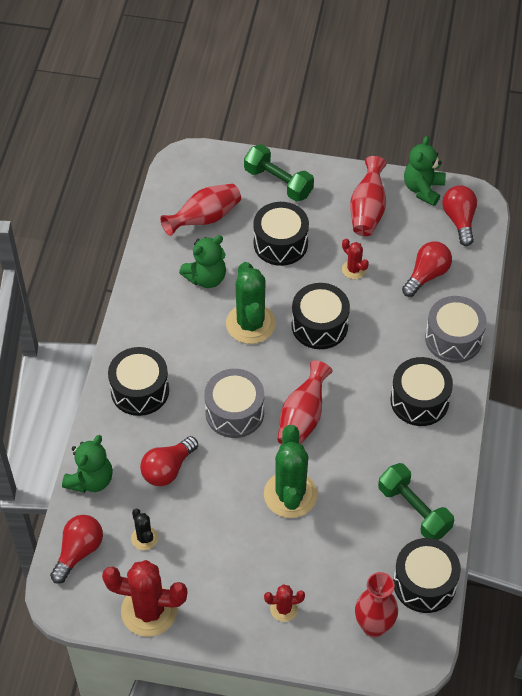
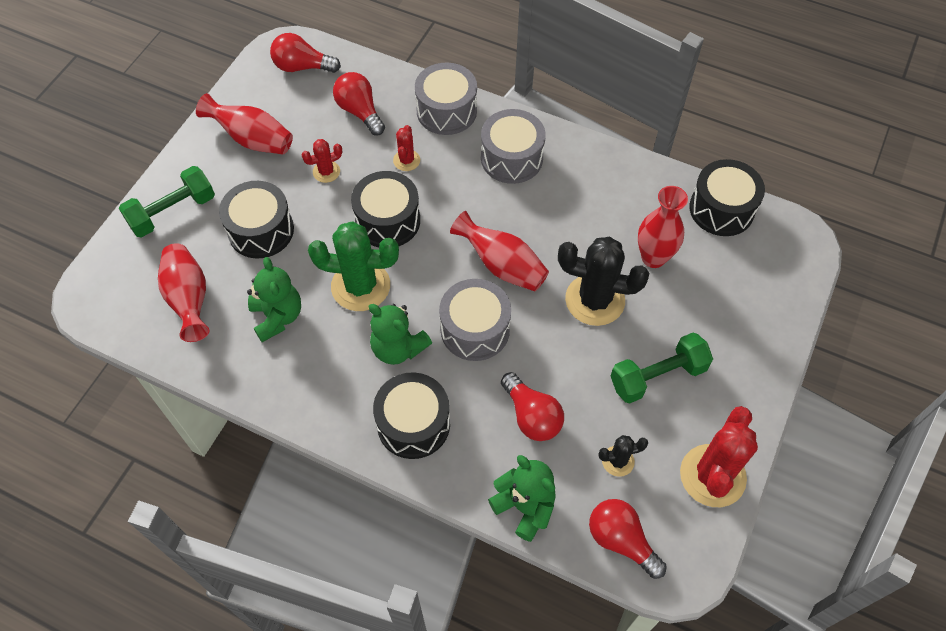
camera: 75 degrees left, 5 degrees up
green cactus [264,425,318,518] -> black cactus [558,236,649,326]
red cactus [264,584,305,622] -> red cactus moved to [393,125,420,171]
red vase [355,572,398,637] -> red vase moved to [638,186,688,268]
green dumbbell [378,463,454,540] -> green dumbbell moved to [611,333,713,404]
black drum [390,357,453,426] -> grey drum [481,109,546,184]
green teddy bear [404,136,446,206] -> green teddy bear moved to [369,304,432,365]

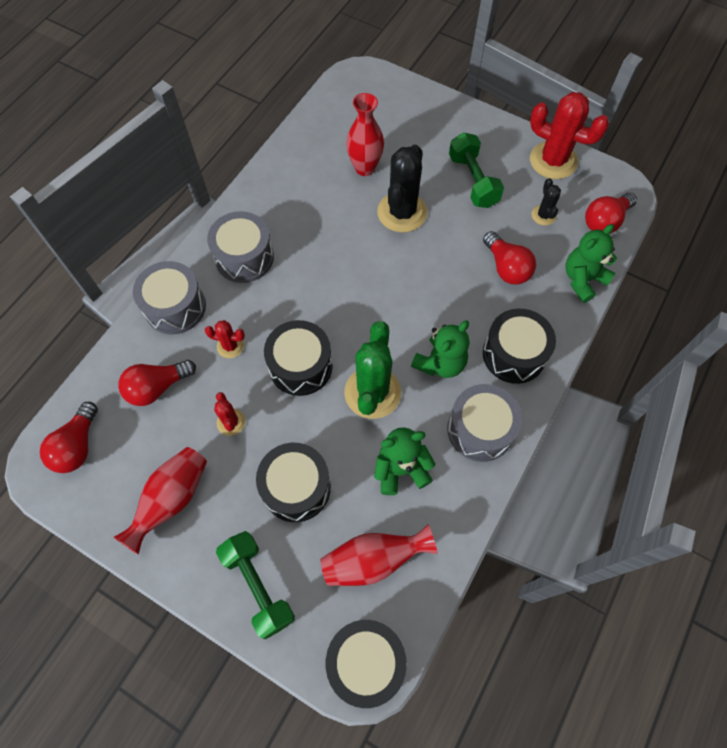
camera: 85 degrees left, 5 degrees up
grey drum [439,279,511,361] -> grey drum moved to [447,384,522,462]
red vase [450,211,549,292] -> none
red light bulb [501,372,564,441] -> red light bulb turned 90 degrees clockwise [483,231,536,285]
black drum [689,159,765,236] -> black drum moved to [326,620,407,708]

